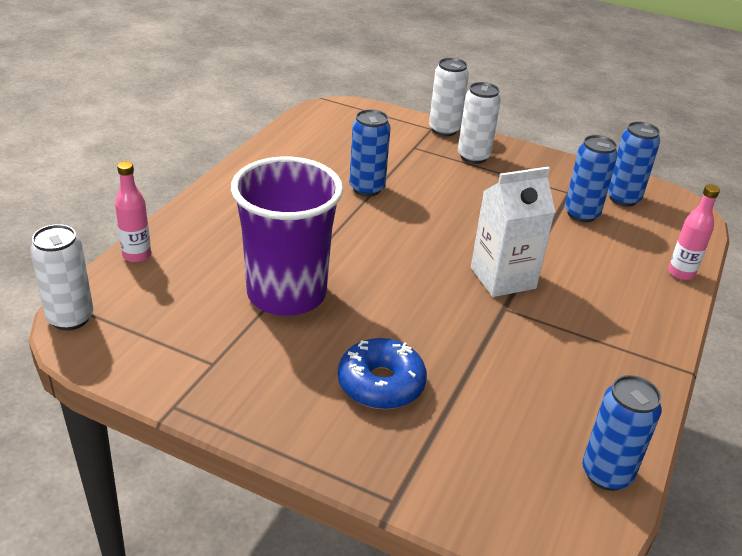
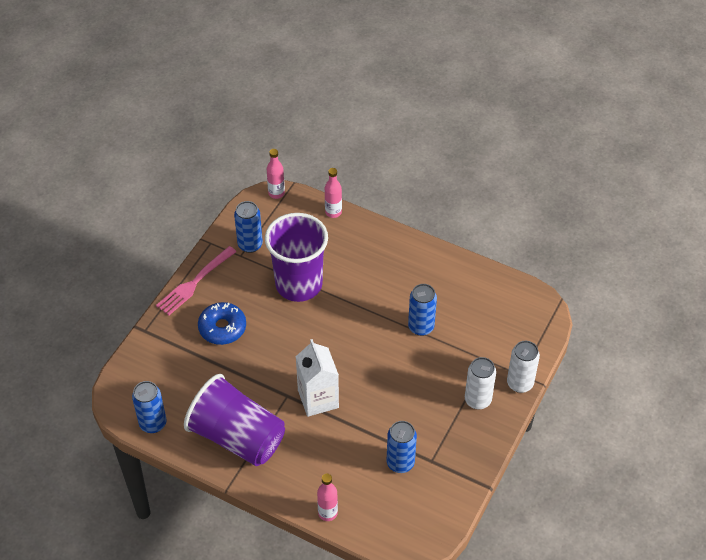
camera: 95 degrees right, 15 degrees up
white can [30,224,93,330] -> pink bottle [267,149,285,199]
blue can [608,121,660,207] -> blue can moved to [234,201,263,253]
none -> pink fork [156,246,237,316]
none -> purple cup [184,374,285,466]

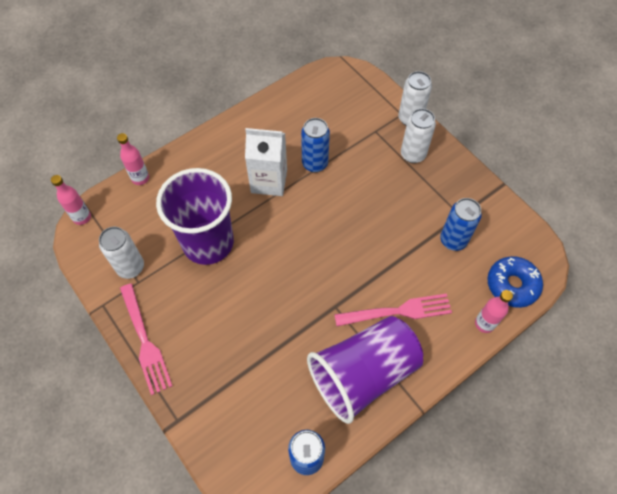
camera: 65 degrees left, 10 degrees up
blue donut [198,302,246,345] -> blue donut moved to [487,256,543,308]
blue can [234,201,263,253] -> white can [99,227,144,279]
white carton [296,339,339,417] -> white carton moved to [245,128,287,196]
none -> pink fork [334,294,452,326]

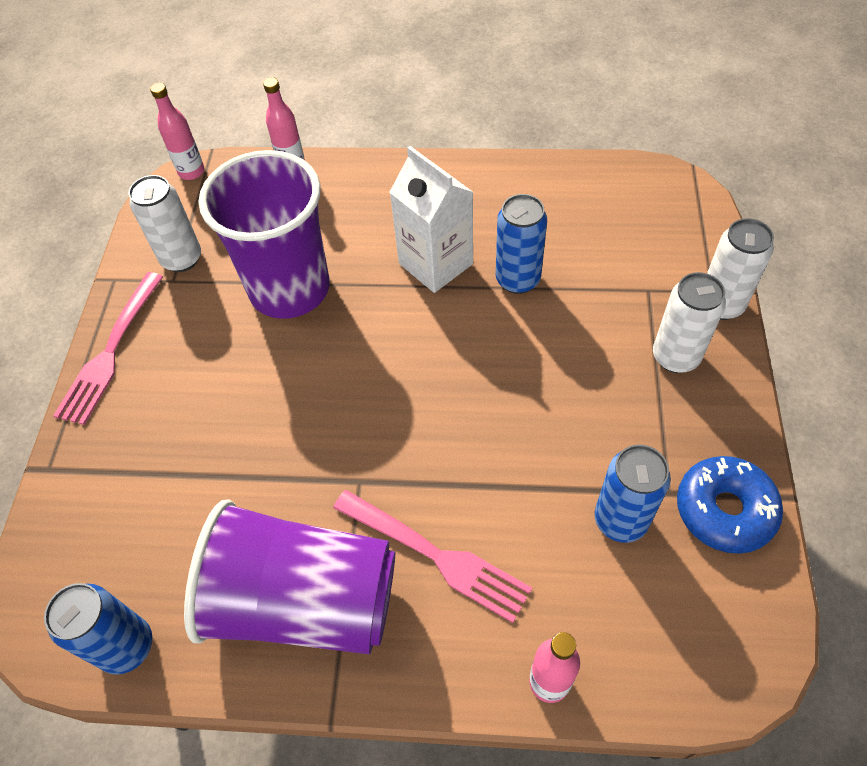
camera: 45 degrees right, 5 degrees down
blue donut [487,256,543,308] -> blue donut moved to [677,456,783,554]

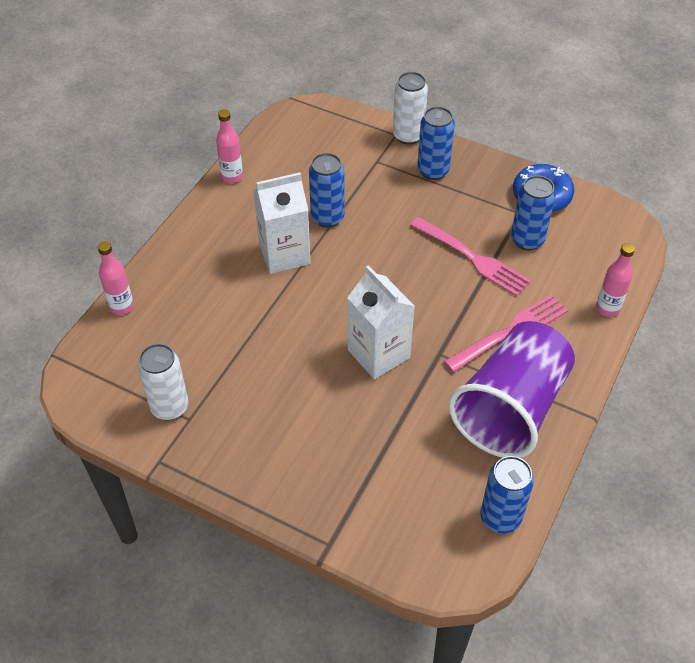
camera: 70 degrees left, 5 degrees down
pink fork [53,272,163,425] -> pink fork moved to [410,217,531,296]
pink bottle [150,83,204,180] -> pink bottle moved to [216,109,243,183]
purple cup [199,150,330,319] -> none
white can [653,272,726,373] -> blue can [417,106,455,180]
none -> white carton [347,265,415,379]

